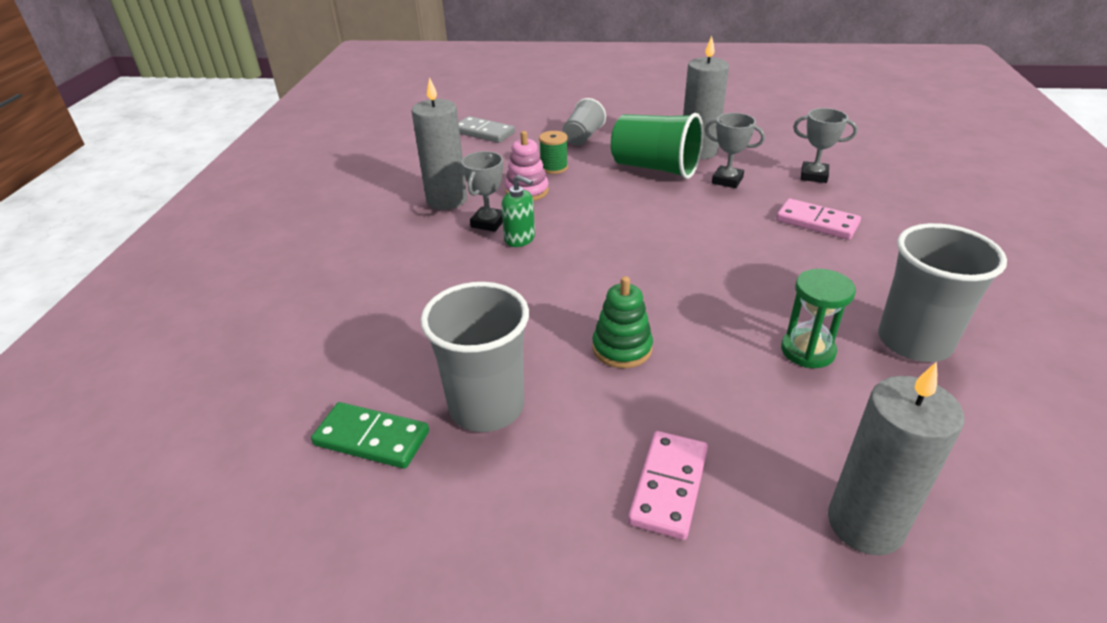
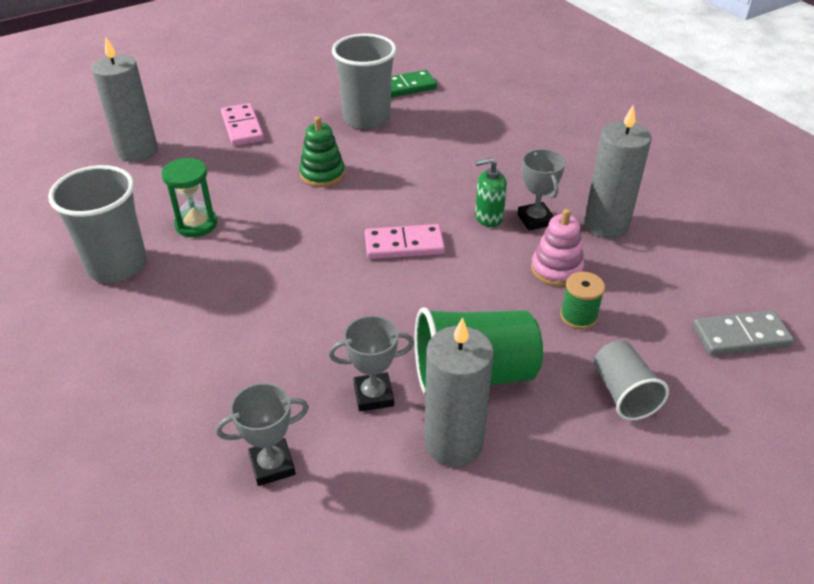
camera: 140 degrees right, 5 degrees up
pink domino [776,199,861,240] -> pink domino moved to [365,224,445,259]

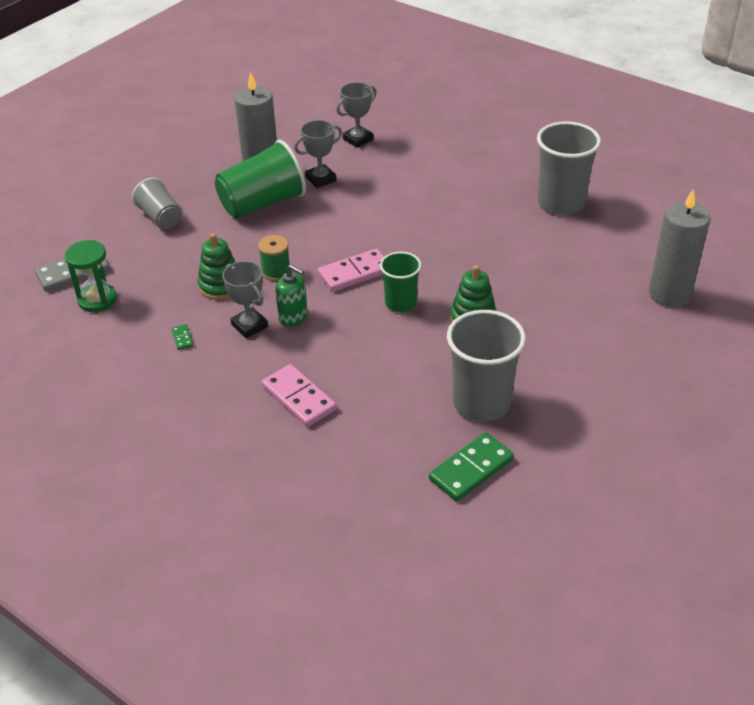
camera: 160 degrees right, 0 degrees up
green hourglass [161,158,217,237] -> green hourglass moved to [65,240,117,312]
pink domino [221,103,264,146] -> pink domino moved to [262,364,337,427]
green soap dispenser [475,158,507,227] -> green soap dispenser turned 60 degrees clockwise [275,264,308,327]
pink stacking toy [531,209,584,287] -> green stacking toy [198,233,235,300]
green spool [560,272,605,330] -> green spool moved to [258,235,290,281]
grey candle [584,105,652,238] -> green domino [172,324,193,350]
none -> green cup [380,252,421,312]

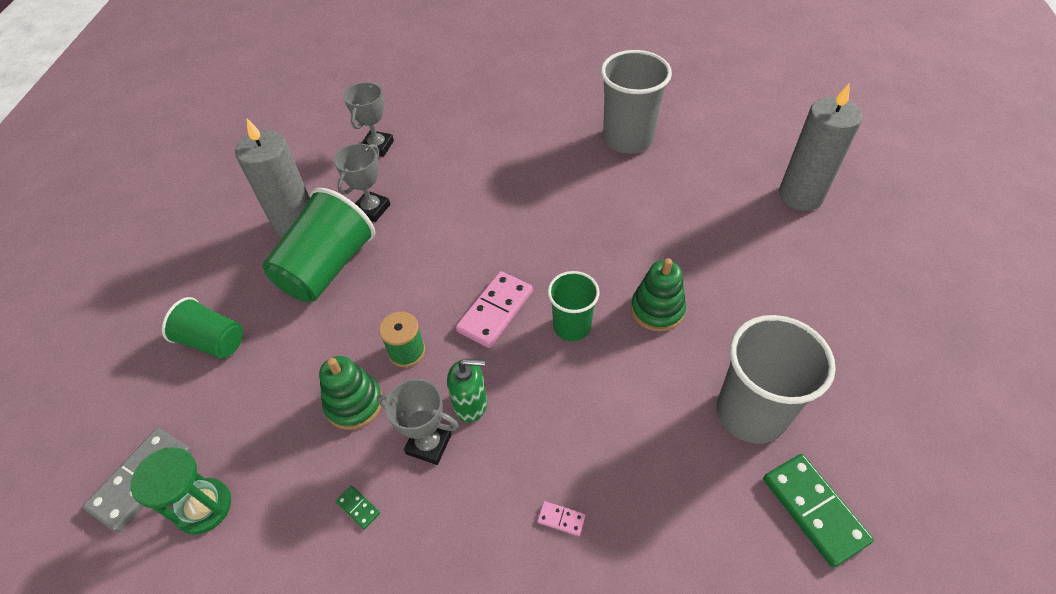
camera: 30 degrees left, 10 degrees up
grey cup [132,178,182,229] -> green cup [162,297,243,359]
pink domino [262,364,337,427] -> pink domino [537,501,585,536], size x0.44
green domino [429,433,514,501] -> green domino turned 45 degrees counterclockwise [763,454,874,568]

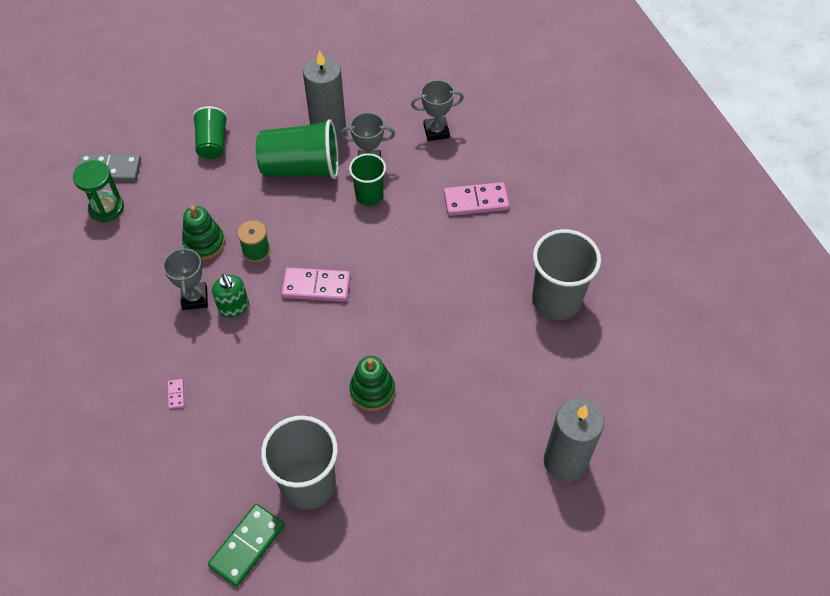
camera: 60 degrees right, 5 degrees up
green domino [335,486,380,529] -> none
green cup [548,271,600,341] -> green cup moved to [349,153,386,206]
none -> pink domino [444,182,509,216]

